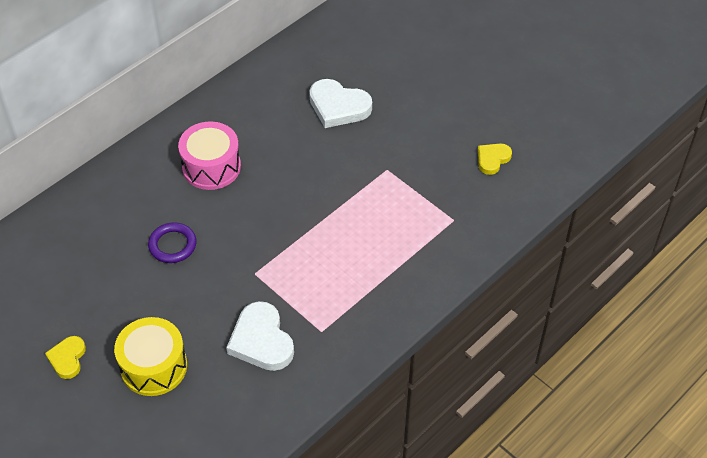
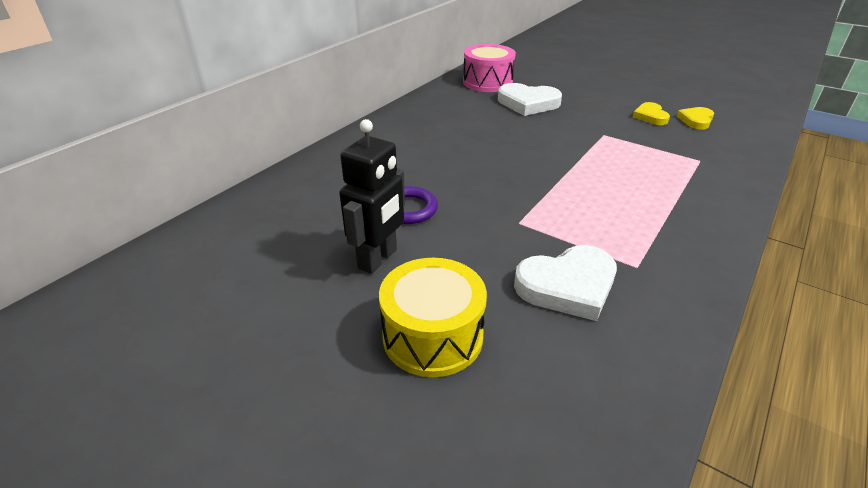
camera: 10 degrees left, 15 degrees down
yellow heart [45,336,86,379] -> yellow heart moved to [633,102,670,125]
pink drum [178,122,241,190] -> pink drum moved to [463,44,516,92]
white heart [226,301,294,371] -> white heart turned 75 degrees counterclockwise [514,245,617,321]
none -> black robot [339,119,405,274]

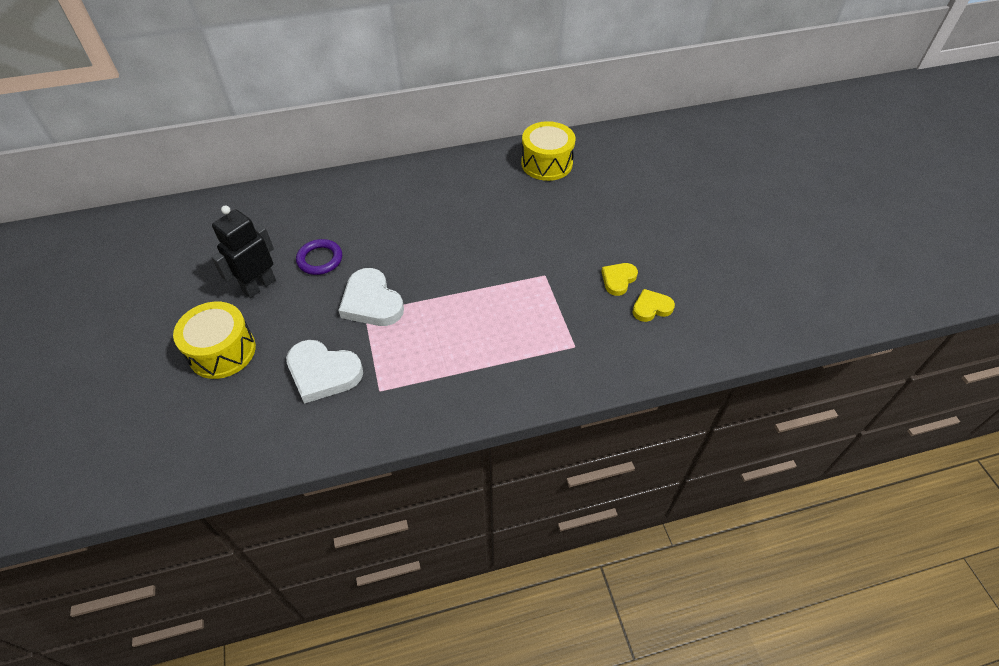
camera: 40 degrees right, 15 degrees up
black robot [339,119,405,274] -> black robot turned 150 degrees clockwise [212,205,276,298]
pink drum [463,44,516,92] -> yellow drum [521,121,575,181]
white heart [498,83,562,116] -> white heart moved to [338,268,404,326]

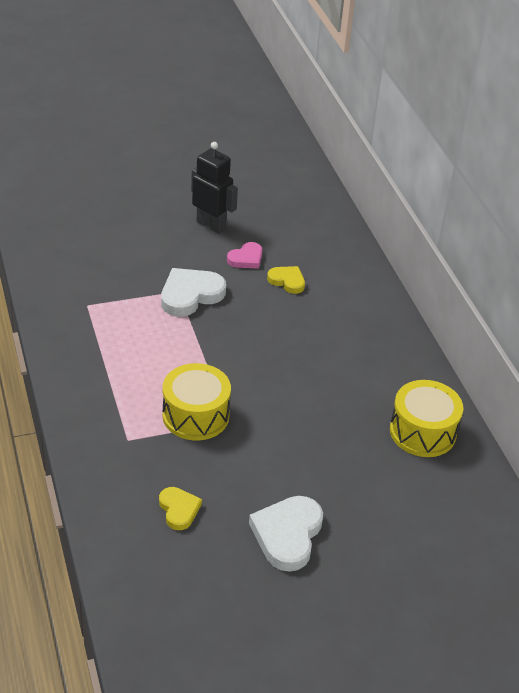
camera: 85 degrees right, 10 degrees down
yellow drum [173,302,256,379] -> yellow drum moved to [163,363,231,441]
white heart [286,340,363,404] -> white heart moved to [249,496,323,572]
purple ring [296,239,342,275] -> pink heart [227,242,262,269]
yellow heart [601,263,638,296] -> yellow heart moved to [267,266,305,294]

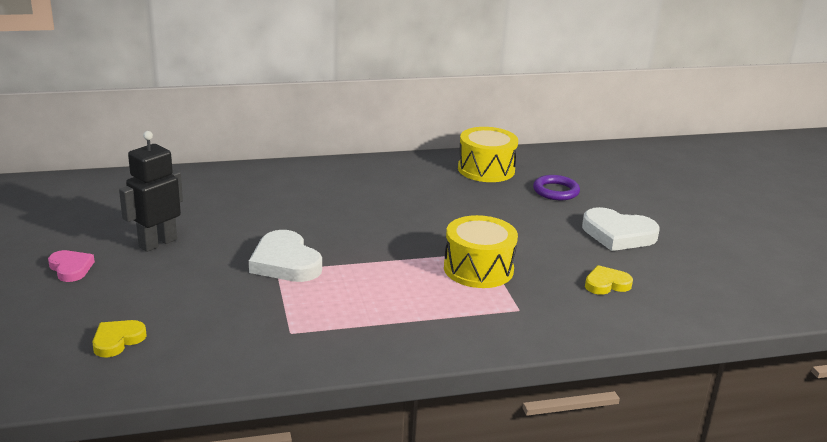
camera: 85 degrees left, 15 degrees down
pink heart [227,242,262,269] -> pink heart moved to [48,250,95,282]
yellow heart [267,266,305,294] -> yellow heart moved to [92,320,147,358]
none -> purple ring [533,175,580,200]

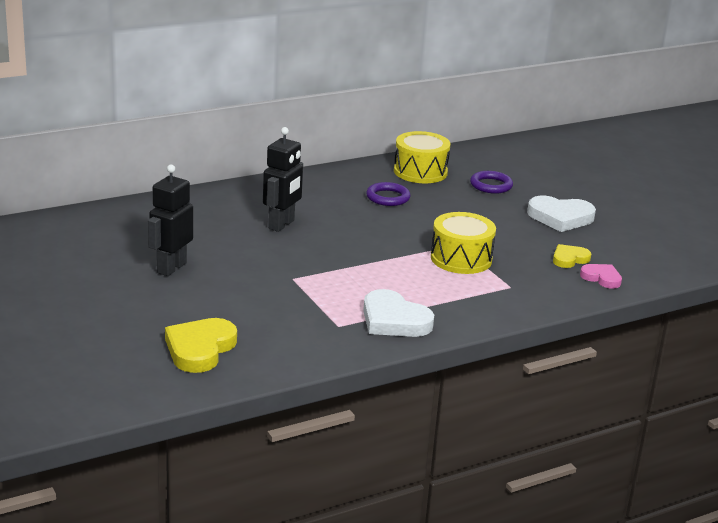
camera: 15 degrees left, 0 degrees up
pink heart [48,250,95,282] -> pink heart moved to [580,264,622,289]
yellow heart [92,320,147,358] -> yellow heart [165,318,237,373], size x1.70
white heart [249,230,322,282] -> white heart moved to [363,289,434,337]
none -> black robot [263,127,303,232]
none -> purple ring [366,182,410,206]

